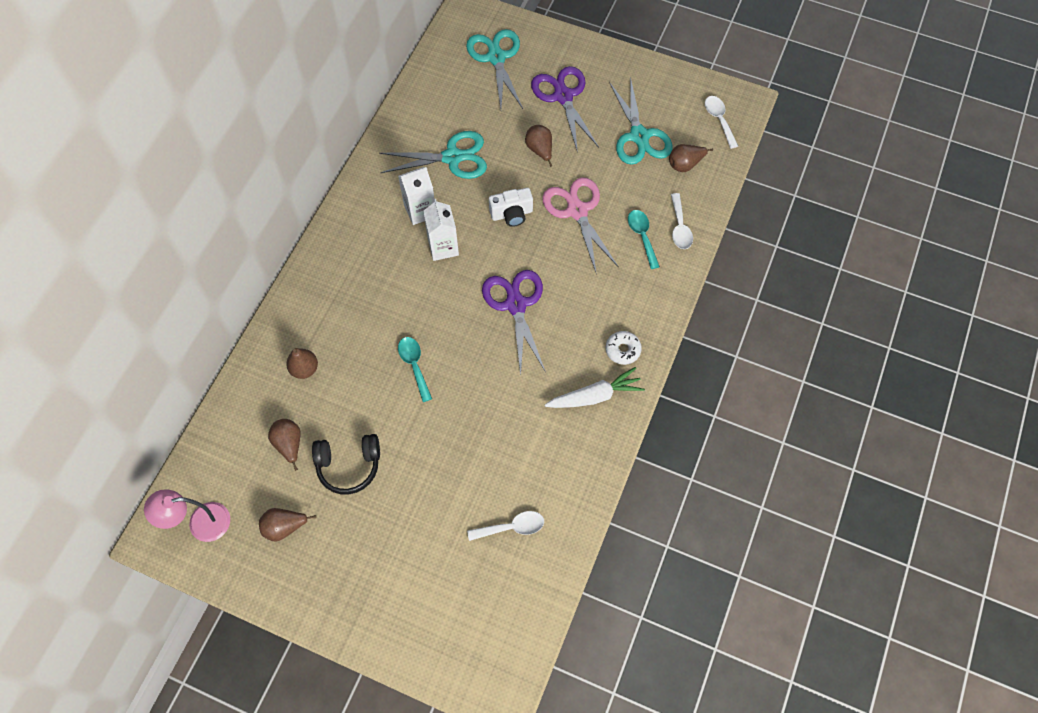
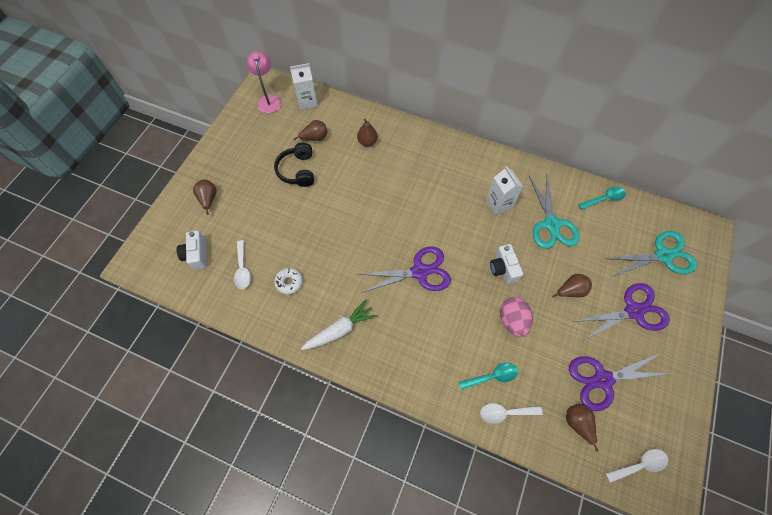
camera: 90 degrees right, 0 degrees up
brown pear [259,508,317,542] -> brown pear moved to [193,180,216,215]
turquoise spoon [398,337,432,402] -> turquoise spoon moved to [578,186,626,210]
white carton [423,199,459,261] -> white carton moved to [290,63,318,110]
pink scissors [542,177,619,272] -> pink egg [500,297,533,337]
white carrot [545,367,645,408] -> white carrot turned 105 degrees counterclockwise [301,300,377,350]
white donut [606,331,642,365] -> white donut moved to [274,268,303,295]
turquoise scissors [609,77,673,165] -> purple scissors [569,354,672,411]
none -> white camera [177,230,207,270]

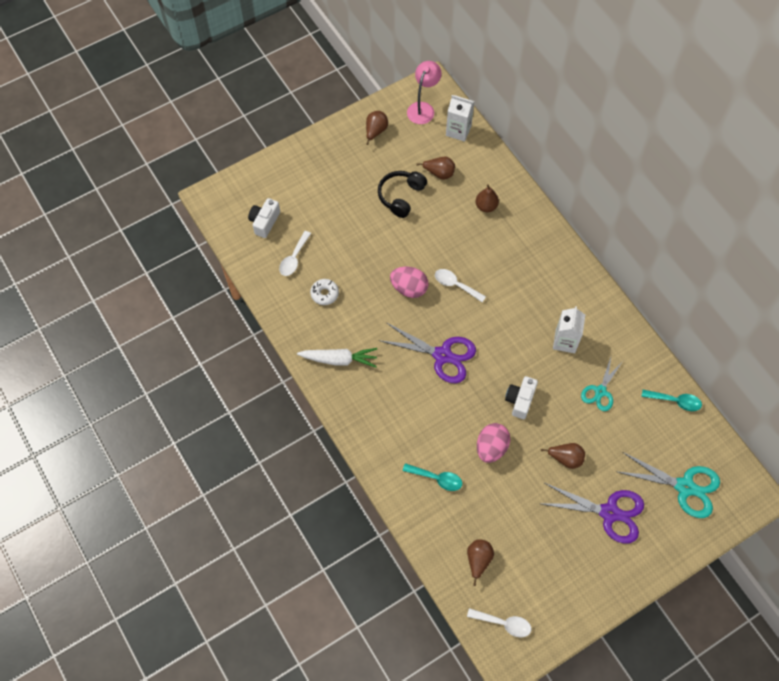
camera: 35 degrees right, 0 degrees up
brown pear [193,180,216,215] -> brown pear moved to [366,111,388,145]
white spoon [480,403,543,424] -> white spoon moved to [435,269,486,302]
turquoise scissors [529,174,580,249] -> turquoise scissors [581,358,623,411], size x0.63
purple scissors [569,354,672,411] -> none
none -> pink egg [390,267,428,298]

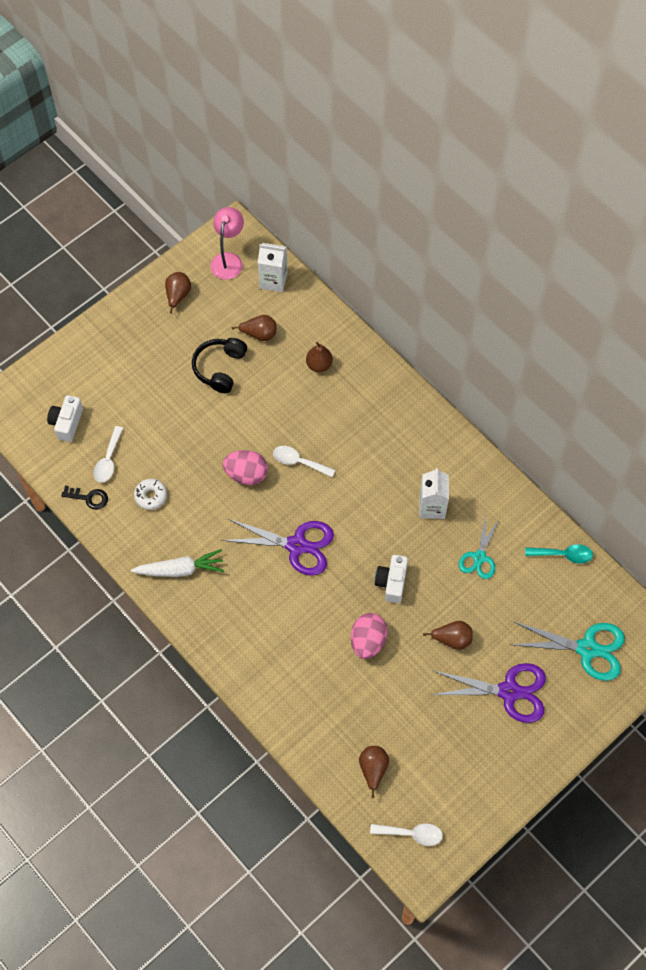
camera: 10 degrees left, 0 degrees up
turquoise spoon [403,463,462,491] -> none
none -> black key [61,486,108,510]

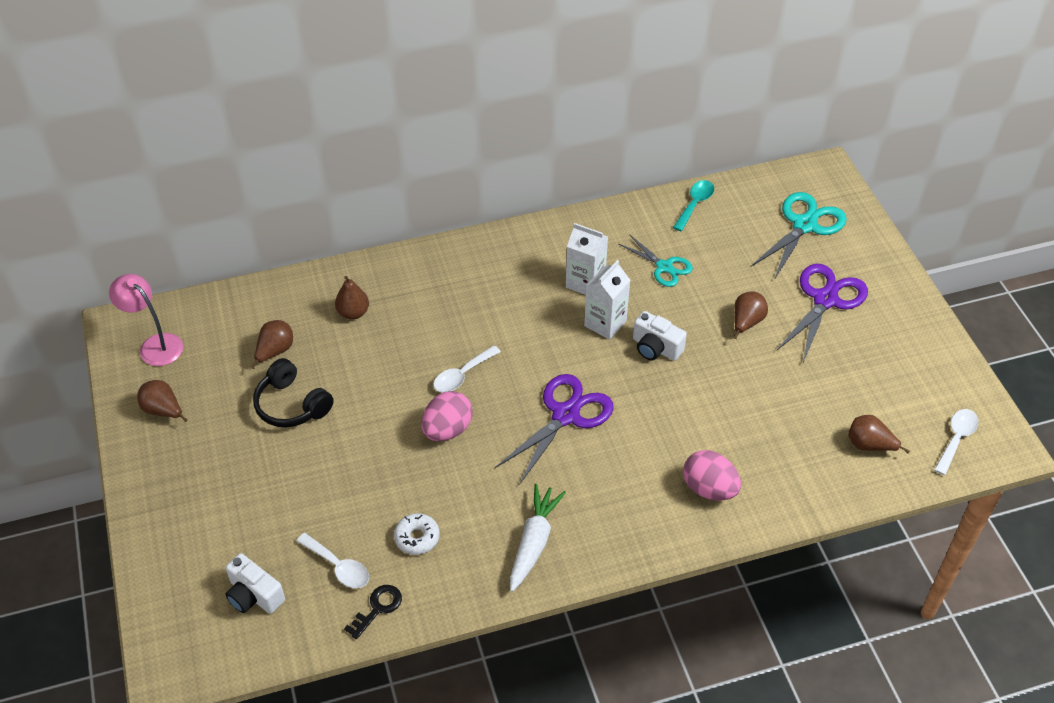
camera: 65 degrees left, 15 degrees down
white carton [258,243,288,292] -> white carton moved to [584,260,630,340]
pink egg [351,613,388,659] -> pink egg moved to [683,450,741,501]

